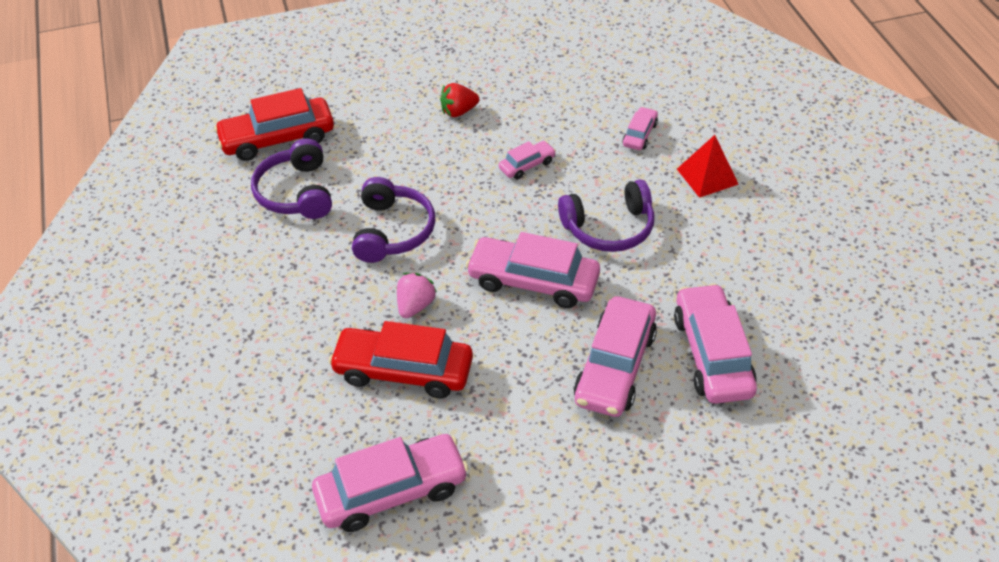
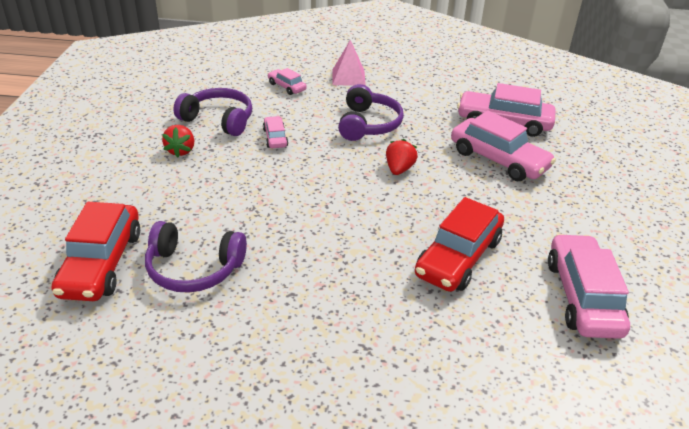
camera: 70 degrees left, 10 degrees down
purple headphones [352,177,435,263] -> purple headphones moved to [173,88,252,136]
pink strawberry [397,273,437,318] -> none
pink car [466,232,600,308] -> red strawberry [386,139,418,175]
red pyramid [677,135,739,198] -> pink pyramid [332,40,366,86]

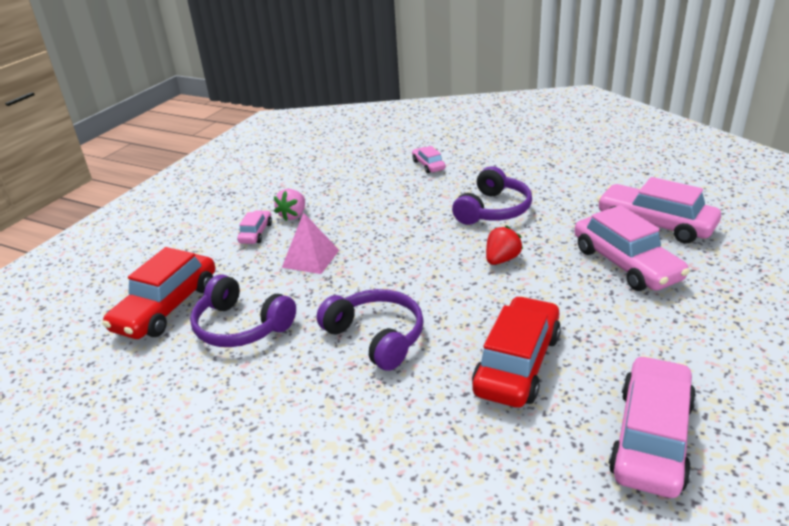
camera: 25 degrees right, 5 degrees down
red strawberry [162,125,194,157] -> pink strawberry [274,189,305,221]
purple headphones [173,88,252,136] -> purple headphones moved to [317,289,424,371]
pink car [263,116,288,148] -> pink car moved to [237,210,272,244]
pink pyramid [332,40,366,86] -> pink pyramid moved to [282,212,339,274]
red car [415,197,504,292] -> red car turned 150 degrees clockwise [472,296,561,408]

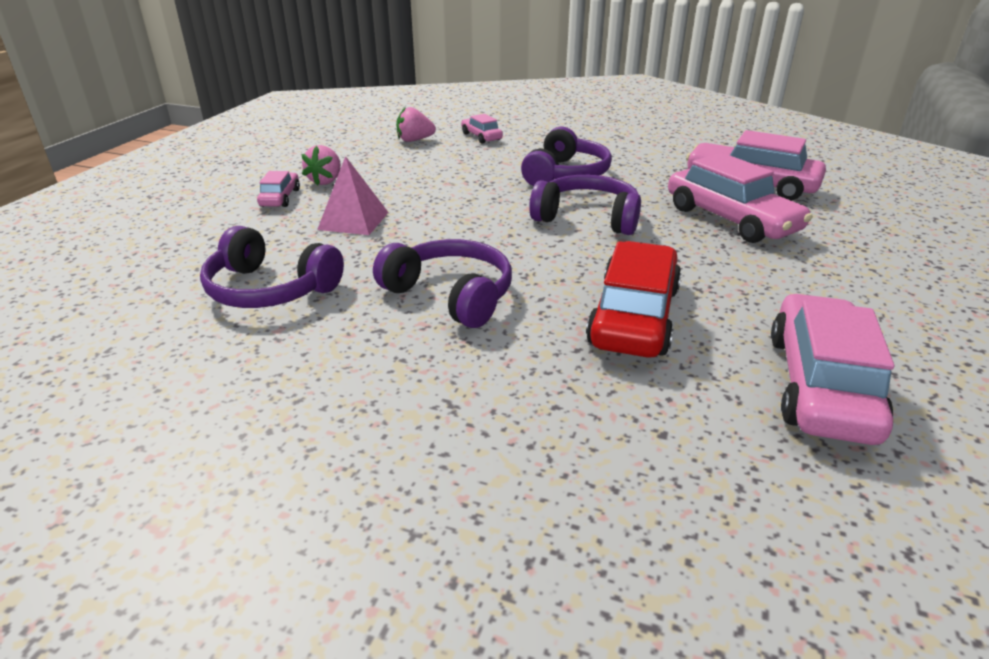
camera: 10 degrees left, 0 degrees up
red car [102,247,215,339] -> none
red strawberry [486,225,523,265] -> purple headphones [529,175,641,235]
none -> pink strawberry [396,107,436,142]

